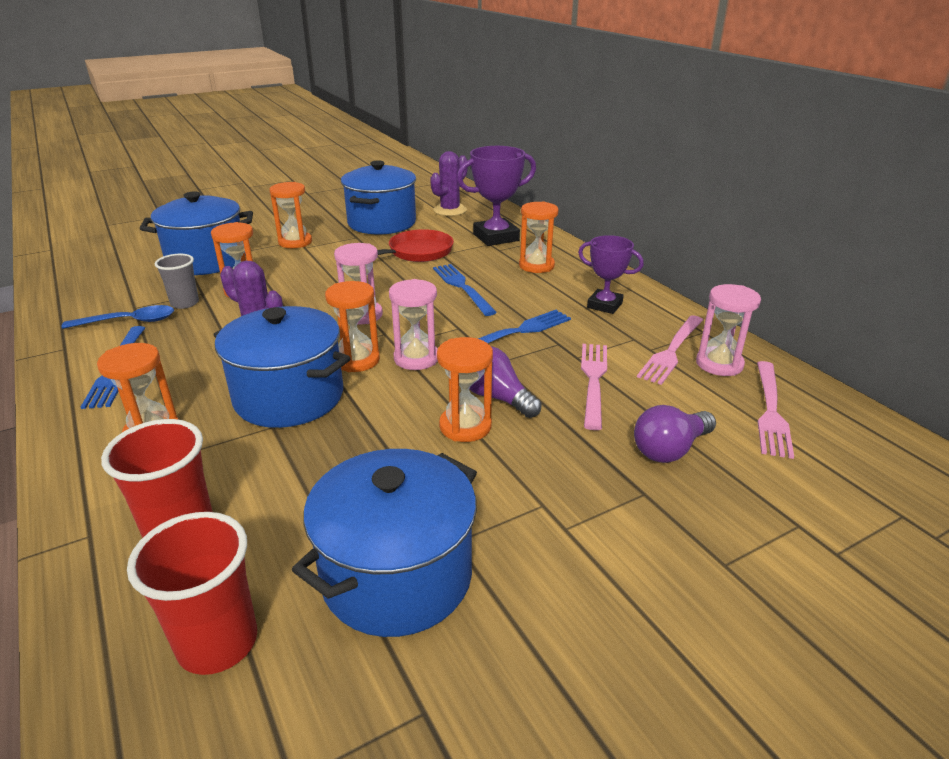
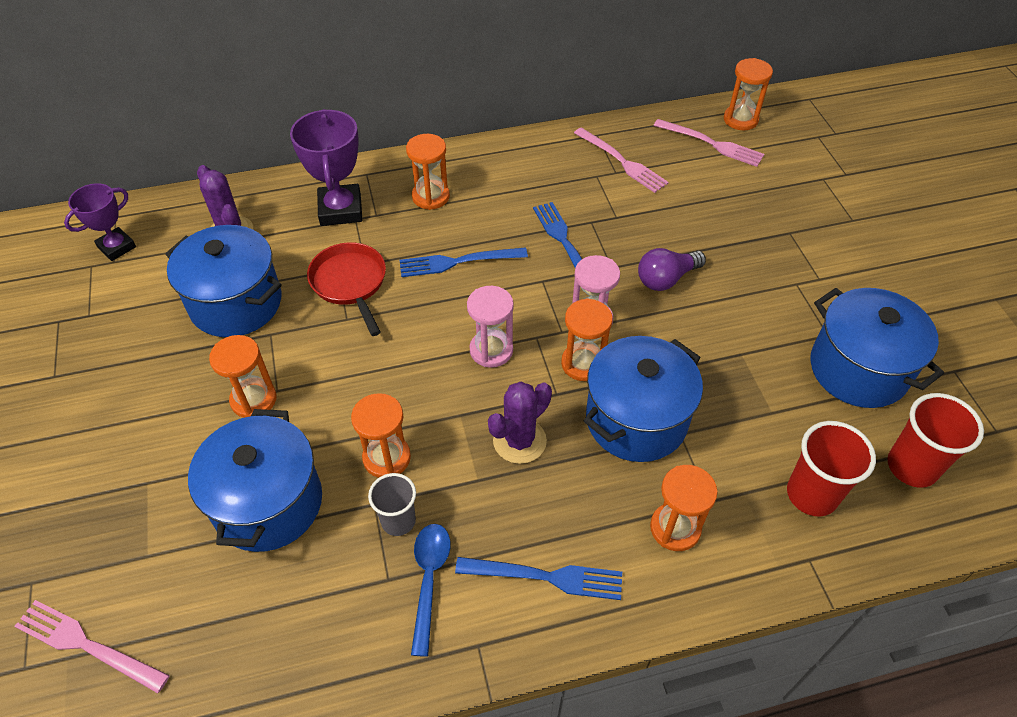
camera: 75 degrees left, 20 degrees up
orange hourglass [437,337,493,442] -> orange hourglass moved to [724,58,773,130]
purple trophy [578,235,644,314] -> purple trophy moved to [64,183,136,261]
pink fork [581,344,607,430] -> pink fork moved to [14,600,170,693]
purple light bulb [634,405,716,463] -> none
pink hourglass [696,284,761,376] -> none

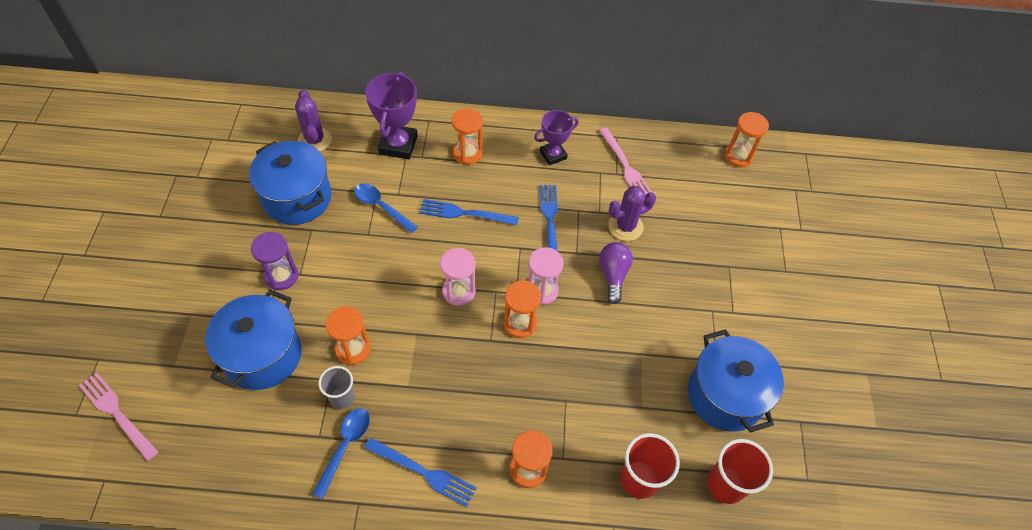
camera: 15 degrees right, 5 degrees up
purple trophy [64,183,136,261] -> purple trophy moved to [534,110,579,166]
orange hourglass [209,335,277,418] -> purple hourglass [251,232,298,290]
red pan [307,242,386,336] -> blue spoon [354,183,418,233]
purple cactus [488,382,552,464] -> purple cactus moved to [608,186,656,241]
blue pot [584,336,703,462] -> none
purple light bulb [638,248,706,291] -> purple light bulb turned 105 degrees clockwise [599,242,633,304]
pink fork [653,119,764,167] -> none

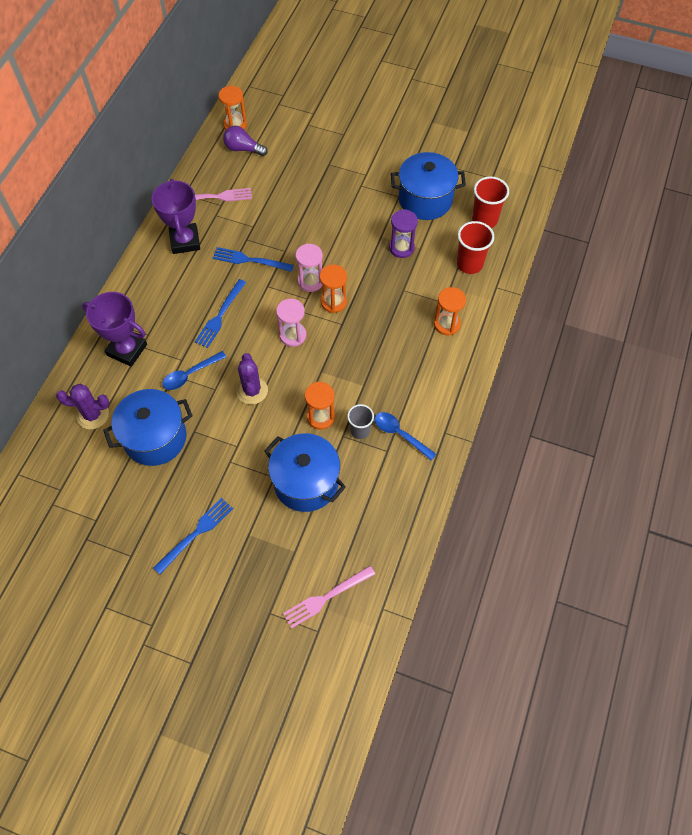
camera: 70 degrees left, 5 degrees up
purple hourglass [251,232,298,290] -> purple hourglass moved to [389,209,418,258]
blue fork [364,437,477,507] -> blue fork moved to [153,498,233,574]
orange hourglass [452,108,483,165] -> none
purple trophy [534,110,579,166] -> purple trophy [152,179,200,254], size x1.54
purple light bulb [599,242,633,304] -> purple light bulb moved to [223,126,267,156]
purple cactus [608,186,656,241] -> purple cactus moved to [236,353,268,404]

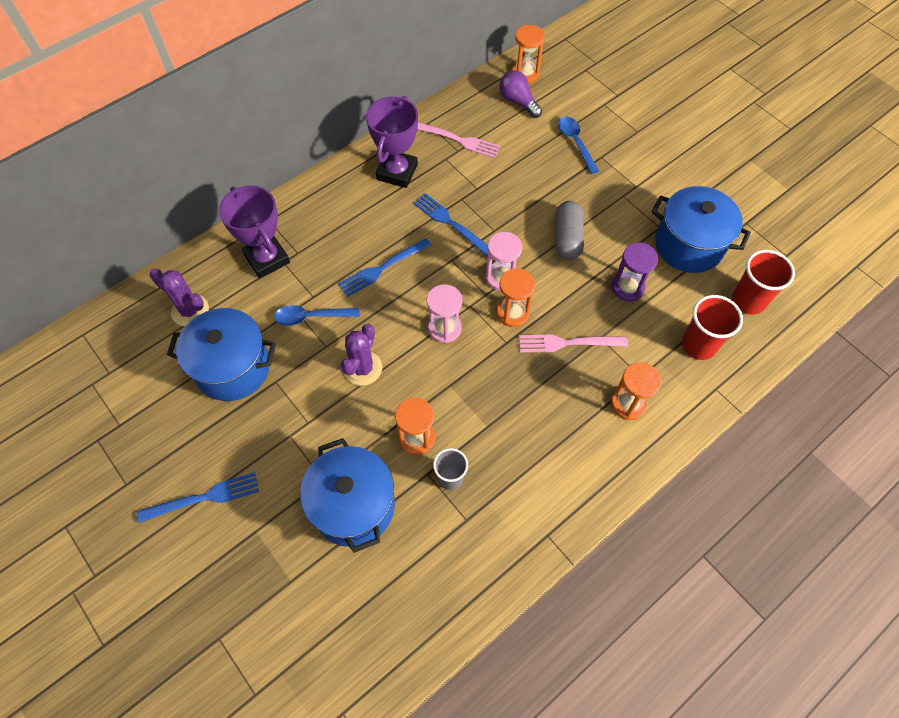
camera: 30 degrees right, 0 degrees up
pink fork [283,566,375,629] -> pink fork moved to [519,335,628,352]
blue spoon [374,412,437,461] -> blue spoon moved to [558,116,599,174]
none -> grey capsule [555,201,584,260]

